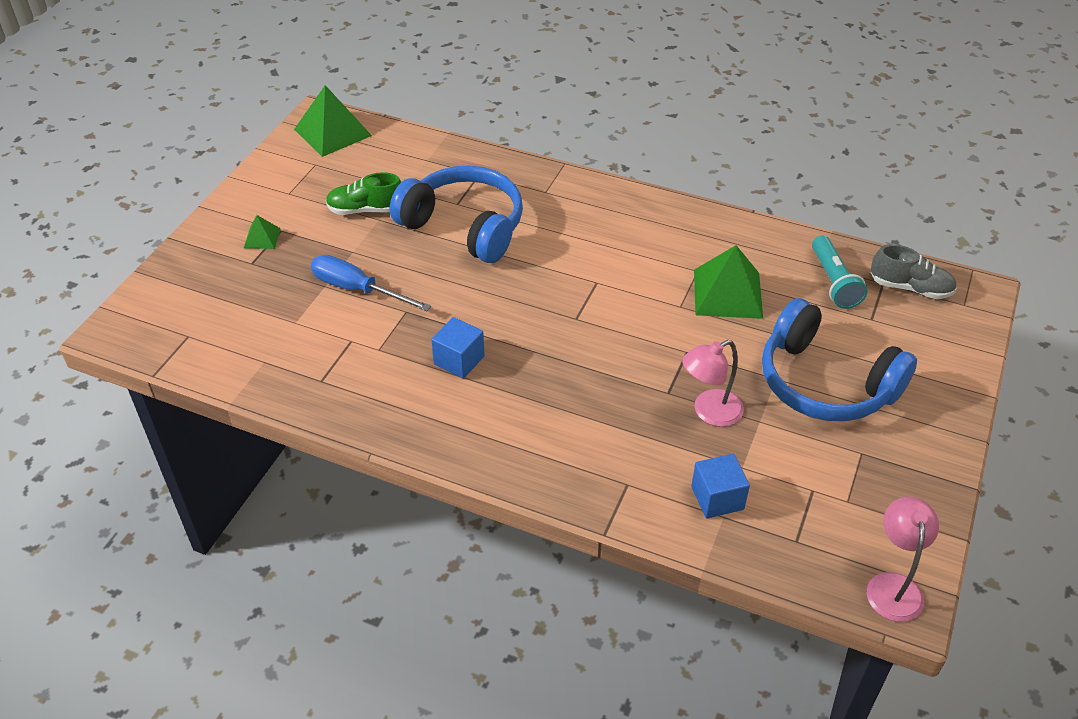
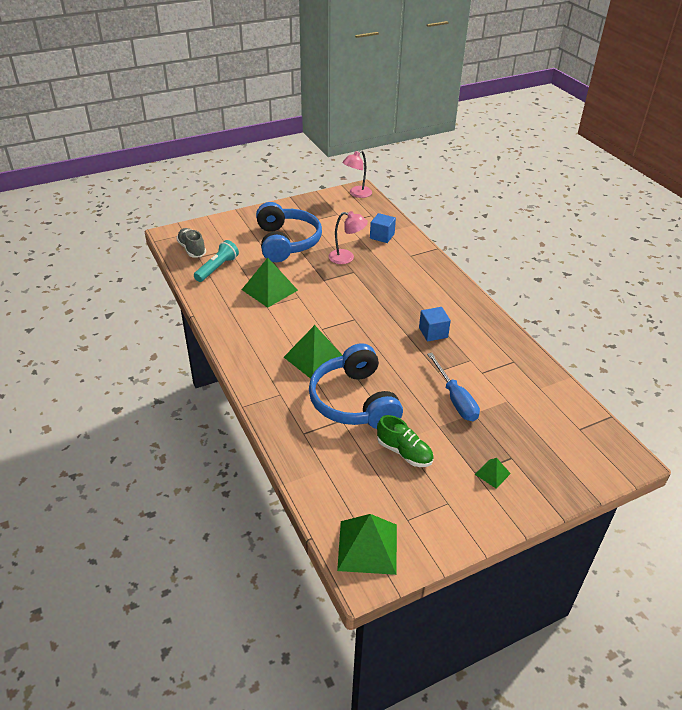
camera: 140 degrees left, 5 degrees down
none -> green pyramid [284,325,342,379]

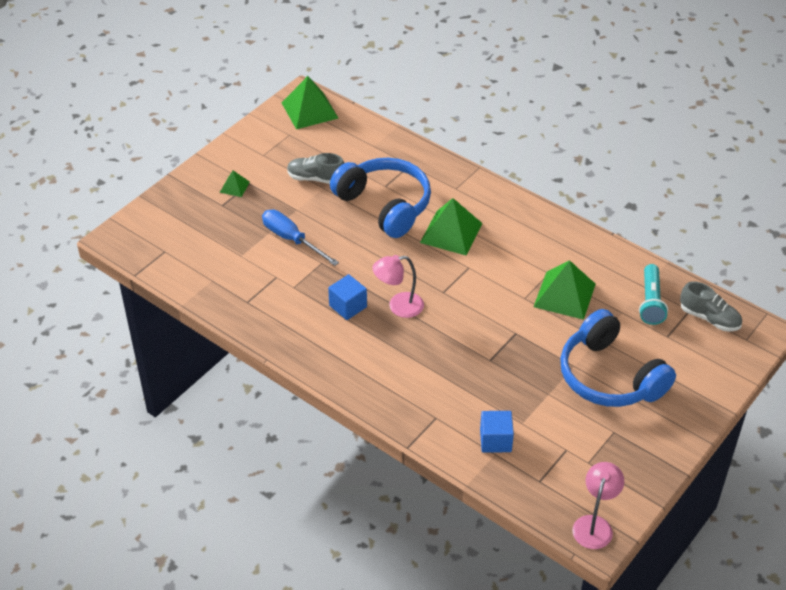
camera: 155 degrees right, 5 degrees up
pink lamp [328,211,368,264] -> pink lamp moved to [372,255,424,318]
green shoe [377,415,434,467] -> grey shoe [287,153,344,184]

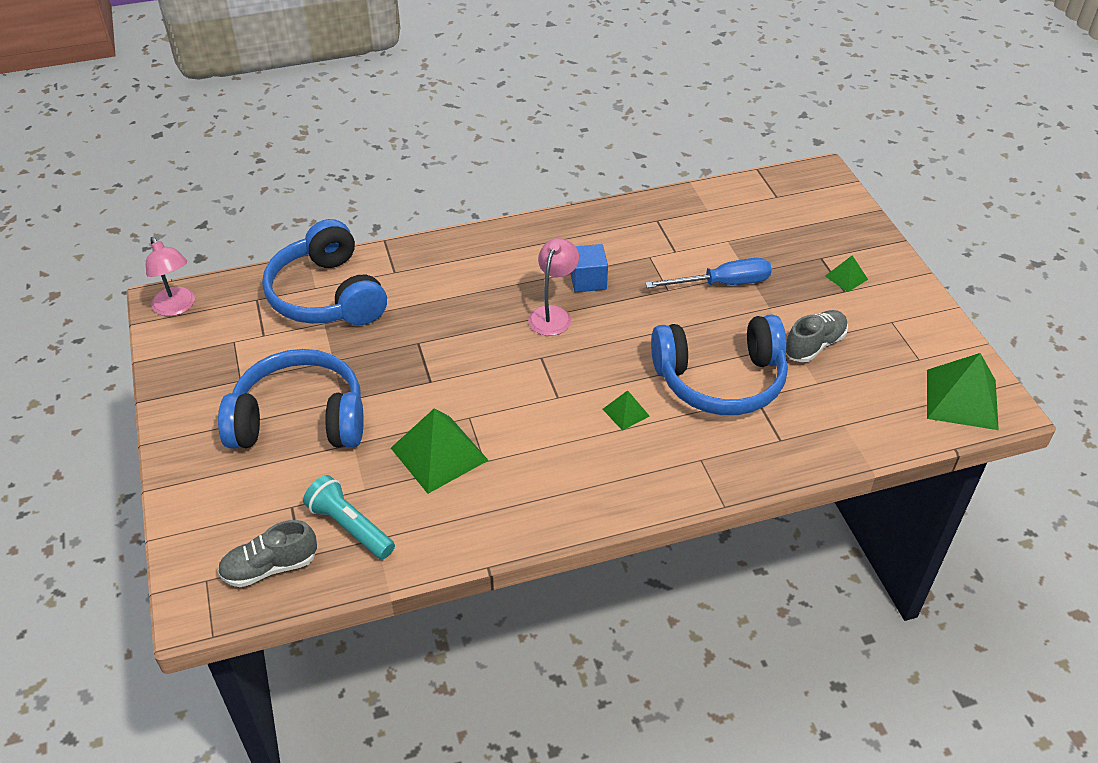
camera: 125 degrees right, 0 degrees up
green pyramid [420,198,482,256] -> green pyramid [603,390,649,431], size x0.49
blue cube [480,411,514,453] -> blue headphones [262,219,387,325]

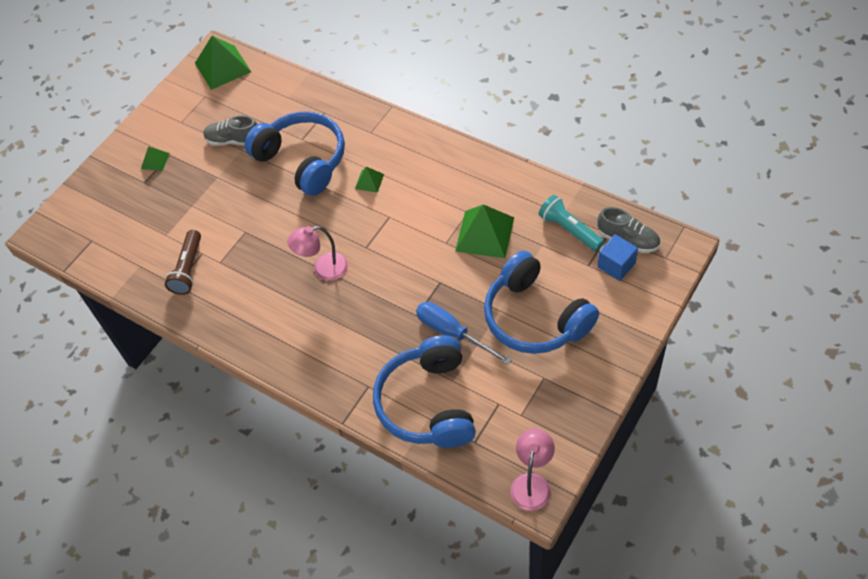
camera: 125 degrees left, 10 degrees up
blue headphones [262,219,387,325] -> blue headphones turned 150 degrees clockwise [373,335,476,448]
turquoise flashlight [303,475,395,559] -> turquoise flashlight turned 135 degrees clockwise [539,195,604,251]
blue cube [570,244,608,292] -> blue cube moved to [597,234,638,281]
blue screwdriver [645,258,772,288] -> blue screwdriver moved to [416,302,512,365]
none -> brown flashlight [165,230,201,295]

